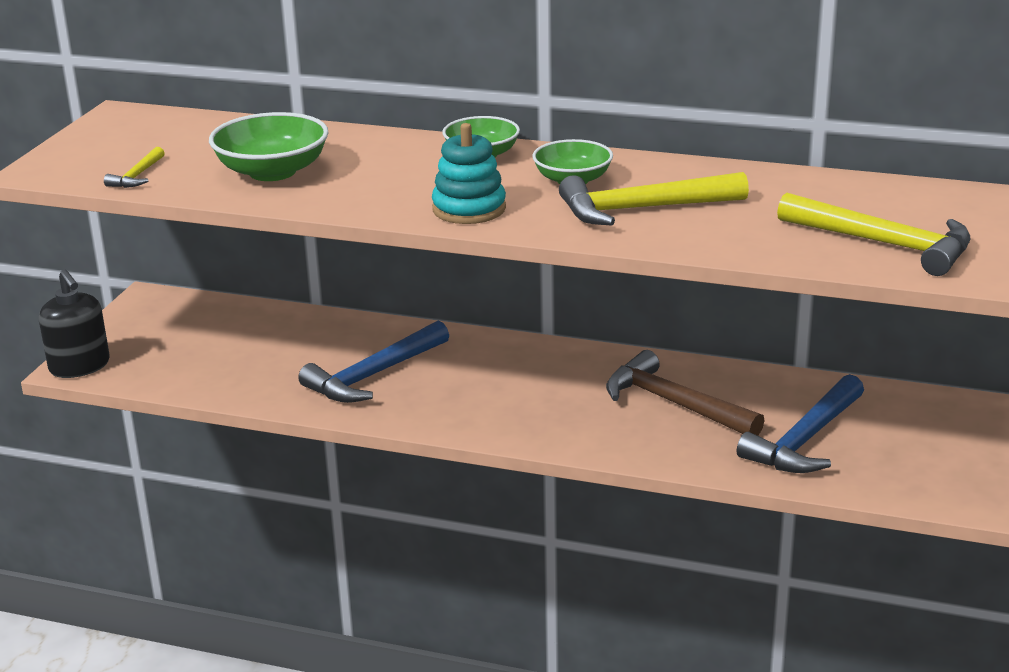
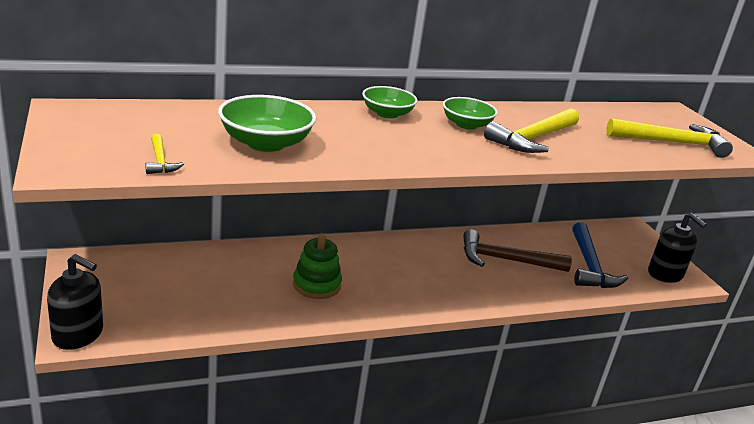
camera: 40 degrees left, 0 degrees up
blue hammer [298,321,449,403] -> green stacking toy [293,233,342,299]
turquoise stacking toy [432,123,506,224] -> none
none -> black soap dispenser [648,213,707,283]

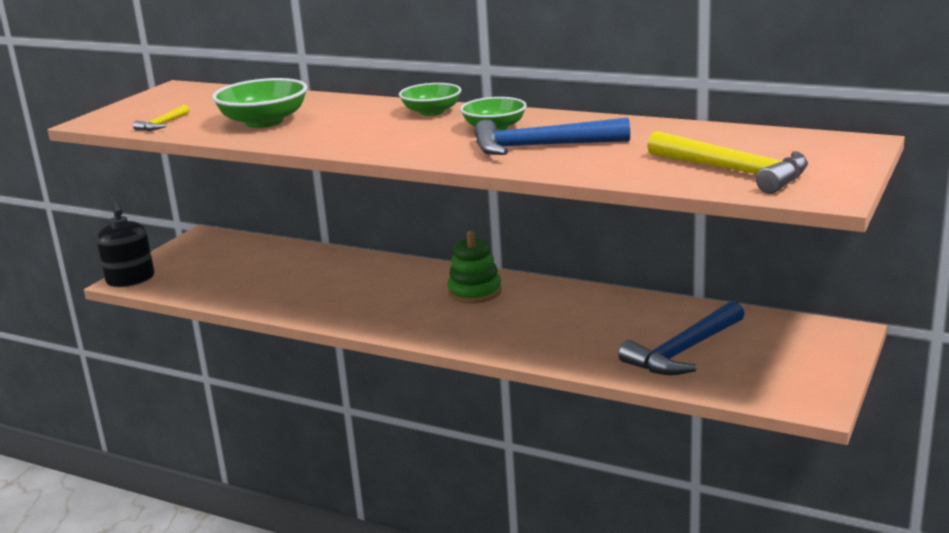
camera: 50 degrees right, 5 degrees down
green stacking toy [293,233,342,299] -> green stacking toy moved to [447,231,502,304]
brown hammer [463,229,572,272] -> none
yellow hammer [484,108,579,153] -> blue hammer [474,118,630,155]
black soap dispenser [648,213,707,283] -> none

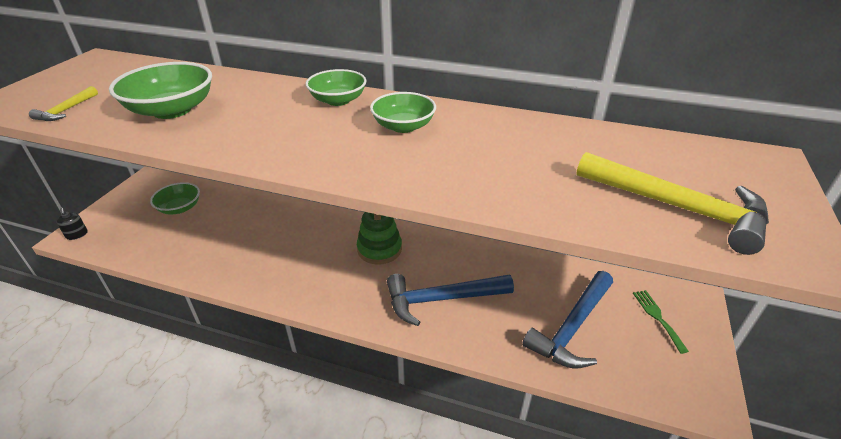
camera: 10 degrees left, 15 degrees up
black soap dispenser [97,201,154,287] -> black soap dispenser [57,208,88,240], size x0.48
blue hammer [474,118,630,155] -> blue hammer moved to [387,274,514,326]
none -> green bowl [150,182,200,214]
none -> green fork [633,290,689,354]

